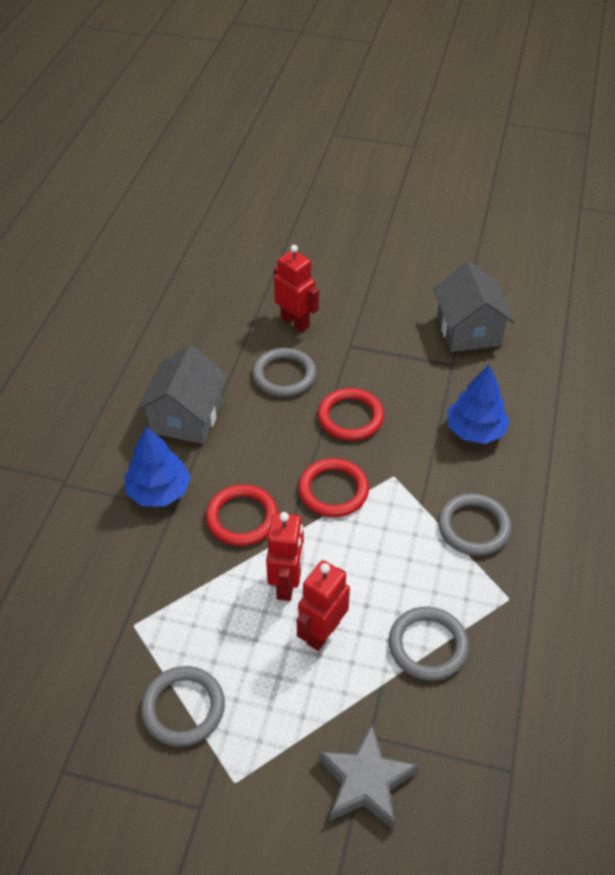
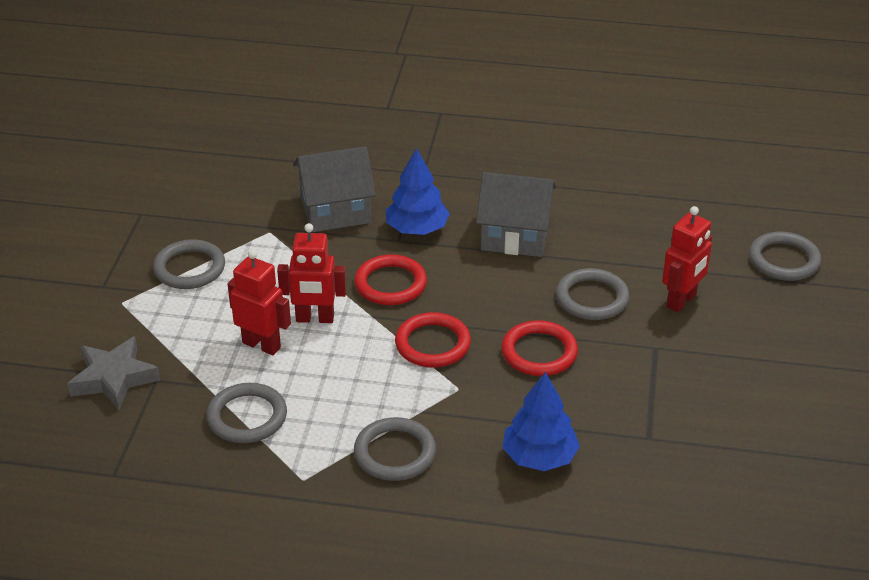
camera: 85 degrees right, 10 degrees down
grey house [433,261,515,352] -> grey house moved to [293,146,376,232]
none -> grey ring [749,232,821,281]

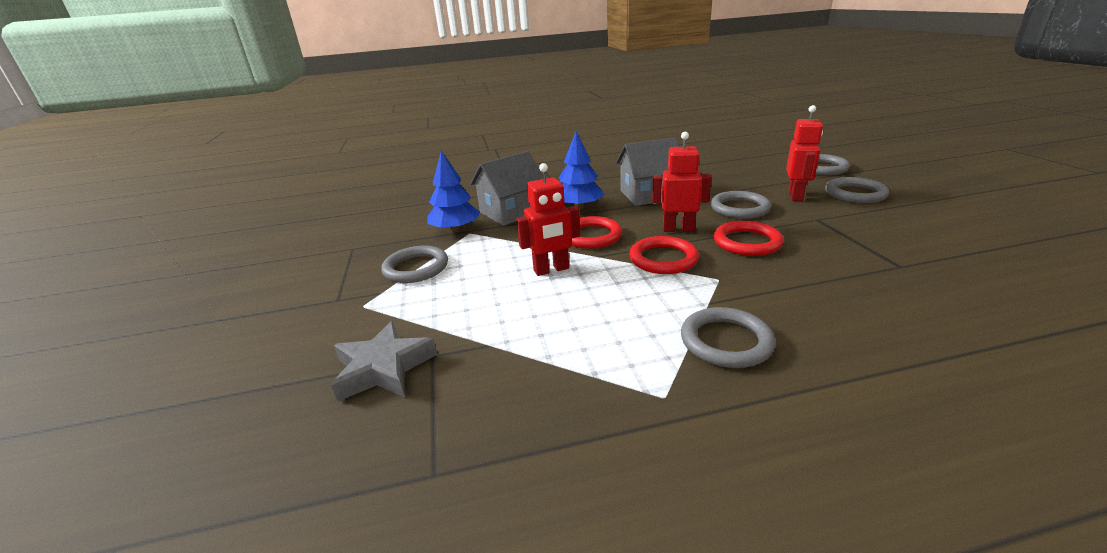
camera: 20 degrees left, 10 degrees down
grey ring [206,383,287,443] -> grey ring moved to [825,177,889,203]
red robot [228,250,291,355] -> red robot moved to [652,132,711,232]
blue tree [502,372,580,471] -> blue tree moved to [427,151,480,232]

